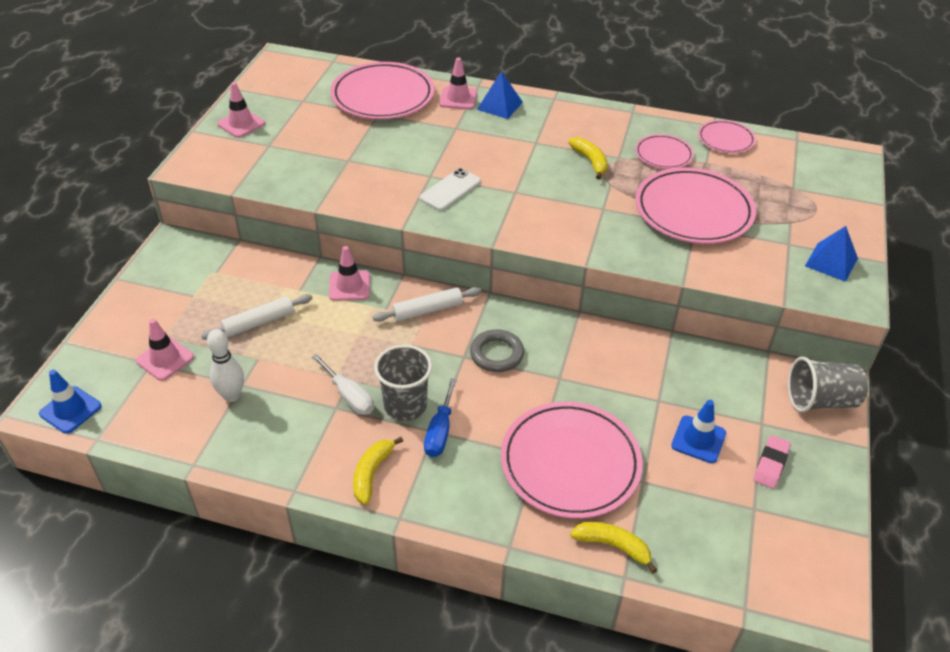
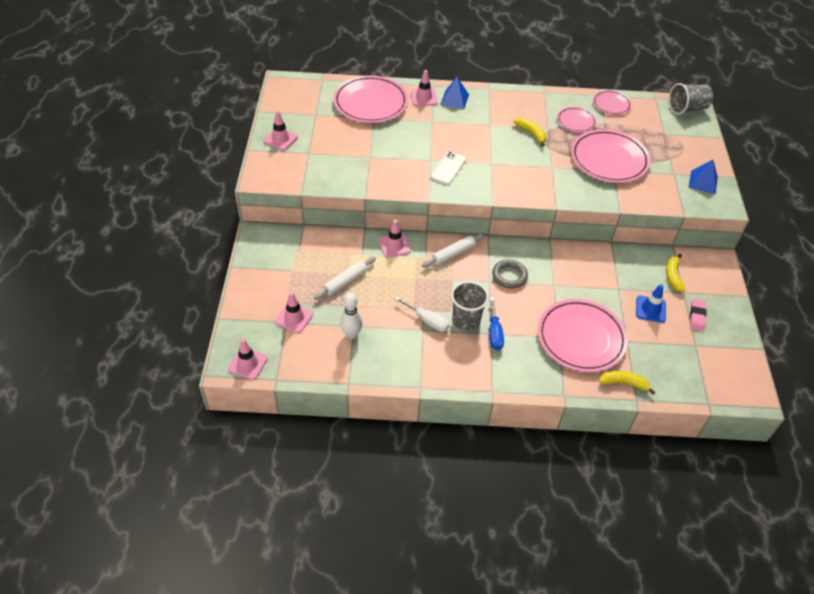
camera: 15 degrees left, 5 degrees up
blue traffic cone [39,370,101,434] -> pink traffic cone [228,339,268,380]
yellow banana [353,437,403,504] -> yellow banana moved to [666,254,685,292]
grey cup [788,357,868,412] -> grey cup moved to [669,83,713,115]

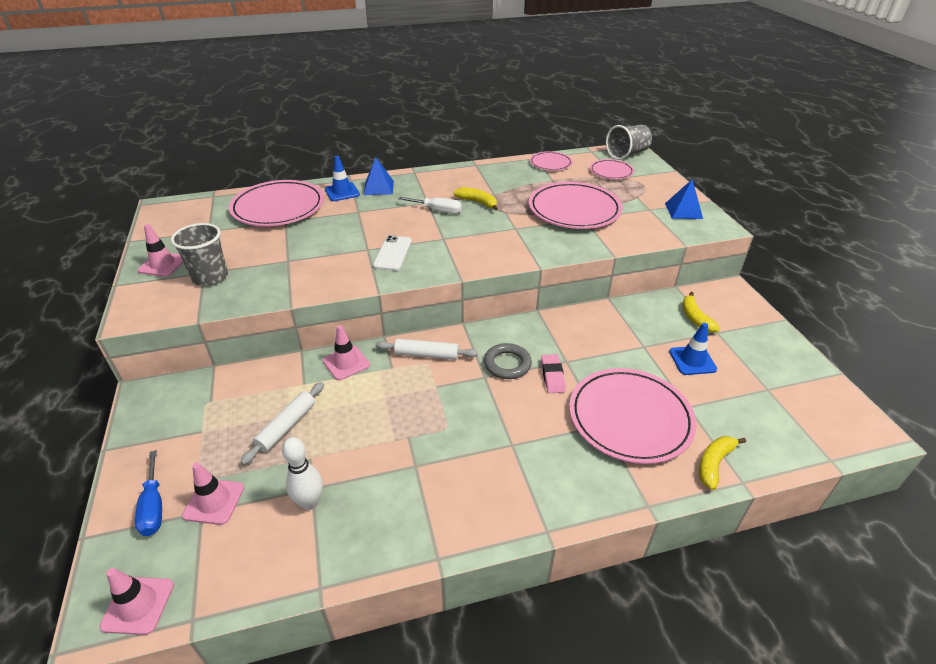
camera: 15 degrees left, 10 degrees down
white screwdriver [395,297,450,332] -> white screwdriver moved to [399,197,462,214]
pink traffic cone [411,70,438,106] -> blue traffic cone [325,156,360,201]
white rolling pin [422,233,485,268] -> white rolling pin turned 60 degrees clockwise [376,339,478,360]
grey cup [451,281,489,331] -> grey cup moved to [171,223,228,286]
blue screwdriver [489,297,504,350] -> blue screwdriver moved to [135,450,162,536]
pink plate [557,107,597,132] -> pink plate moved to [590,159,634,179]
yellow banana [599,371,655,395] -> yellow banana turned 45 degrees counterclockwise [699,436,746,490]
pink eraser [690,299,706,331] -> pink eraser moved to [541,354,566,393]

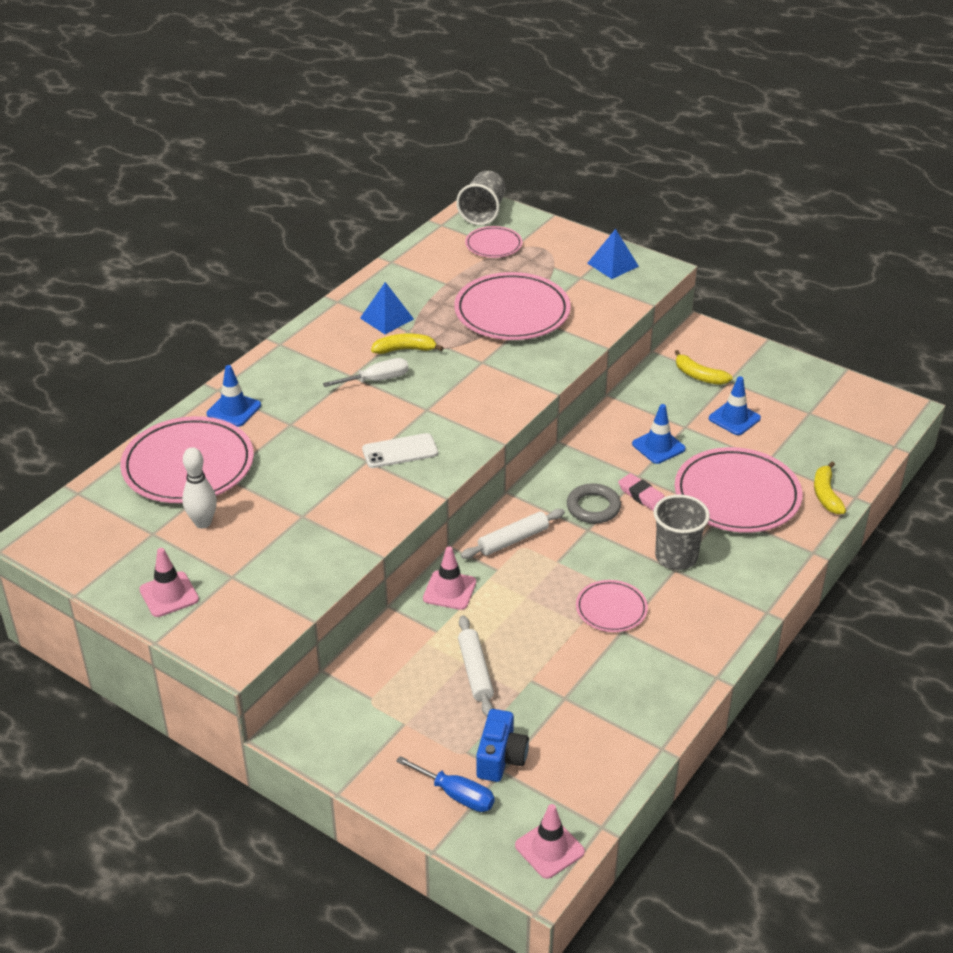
camera: 40 degrees left, 0 degrees up
grey cup [171,223,228,286] -> grey cup moved to [653,494,710,570]
pink traffic cone [182,463,244,525] -> blue camera [476,709,529,782]
white bowling pin [282,437,323,510] -> white bowling pin moved to [182,447,217,529]
blue pyramid [363,157,394,195] -> blue pyramid moved to [360,282,414,334]
white phone [373,235,412,271] -> white phone turned 75 degrees counterclockwise [362,433,438,468]
pink plate [530,151,573,171] -> pink plate moved to [576,580,648,632]
none -> blue traffic cone [632,404,686,464]

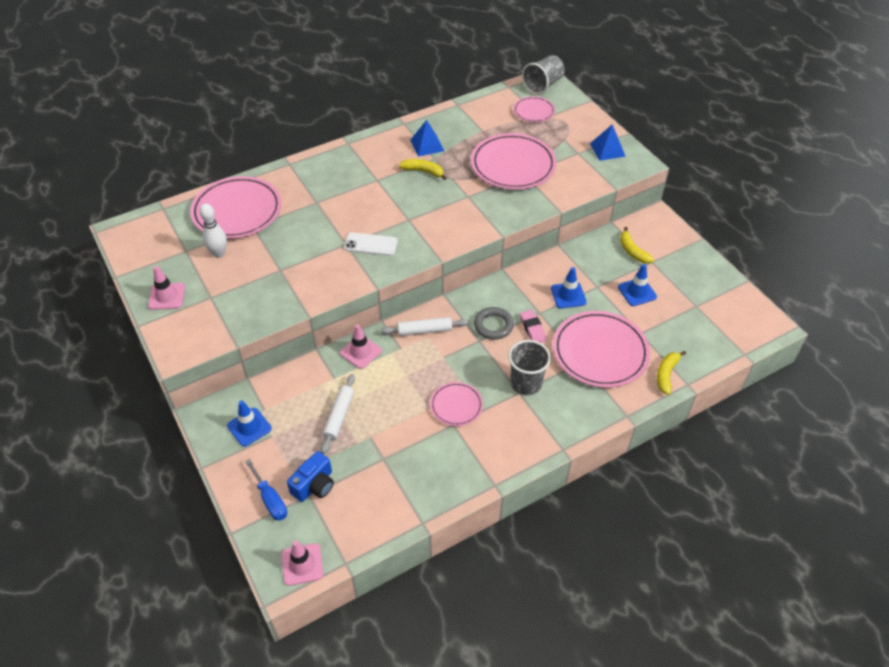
camera: 25 degrees right, 10 degrees up
blue traffic cone [207,365,261,427] -> blue traffic cone moved to [227,400,272,447]
white screwdriver [323,358,408,387] -> none

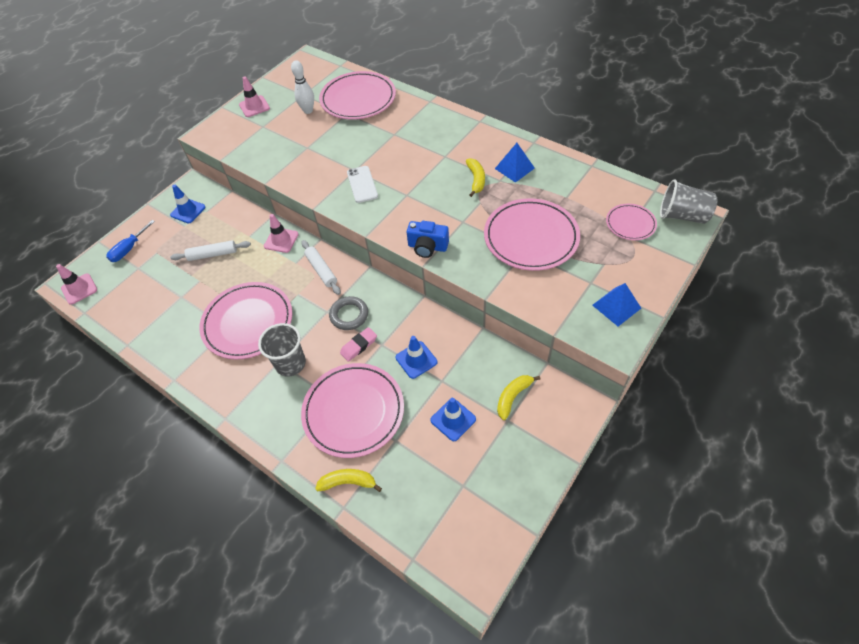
camera: 70 degrees right, 5 degrees up
blue camera [287,451,334,502] -> blue camera moved to [406,221,449,258]
pink plate [430,382,483,426] -> pink plate [199,282,292,360], size x1.91

